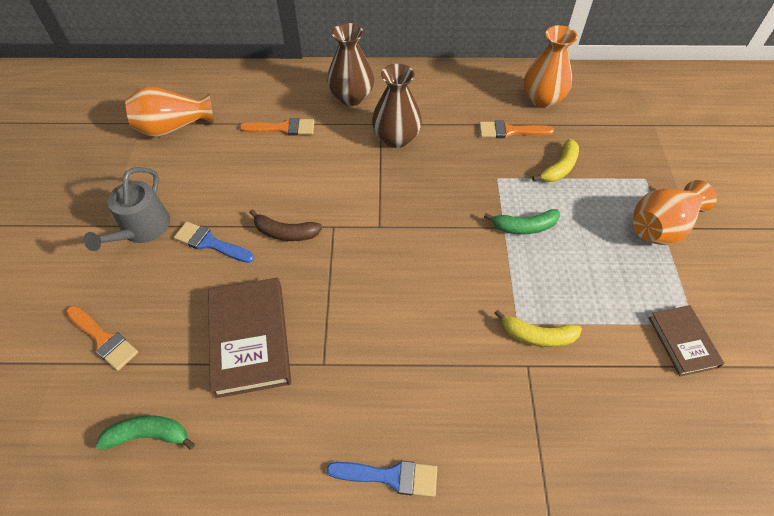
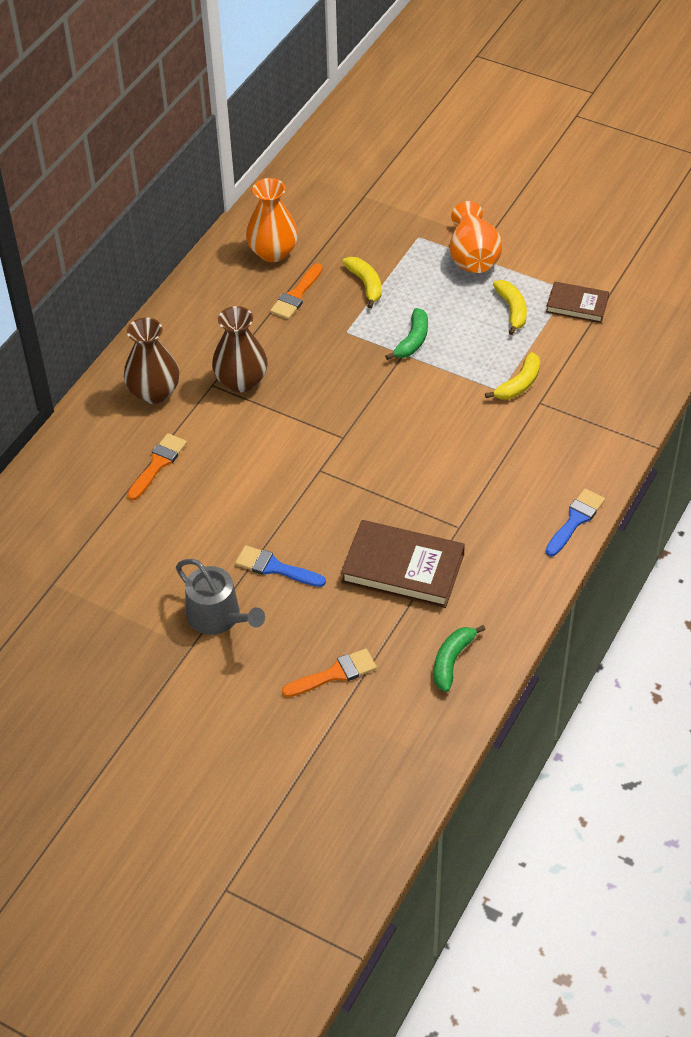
camera: 60 degrees left, 5 degrees down
orange vase [125,86,214,137] -> none
blue brush [174,221,254,263] -> blue brush turned 60 degrees clockwise [235,545,326,587]
brown banana [249,209,322,241] -> none
none -> yellow banana [493,280,527,335]

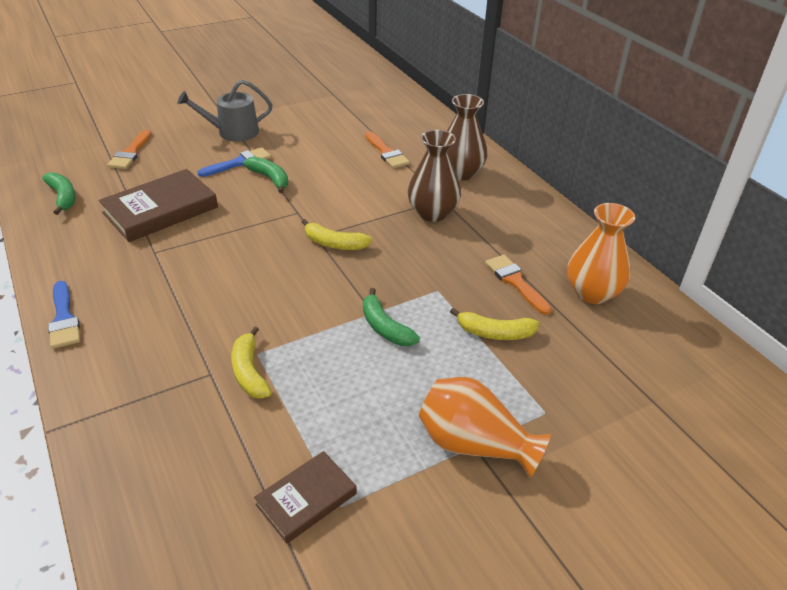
camera: 120 degrees right, 10 degrees down
yellow banana [493,280,527,335] -> yellow banana moved to [302,219,372,250]
none -> green banana [243,157,288,193]

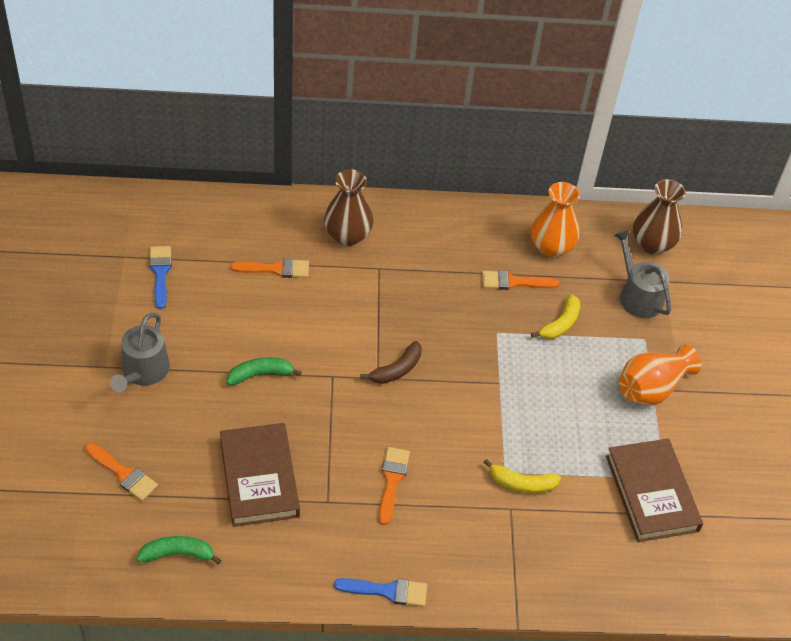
camera: 65 degrees left, 10 degrees up
blue brush [197,147,271,177] -> blue brush moved to [149,246,172,309]
brown book [254,451,357,544] -> brown book [606,439,703,542], size x1.70
yellow banana [302,219,372,250] -> brown banana [360,341,422,384]
green banana [363,288,420,346] -> none
brown vase [408,130,461,222] -> brown vase moved to [633,179,686,254]
none -> orange brush [379,447,410,525]
none -> grey watering can [614,230,671,318]

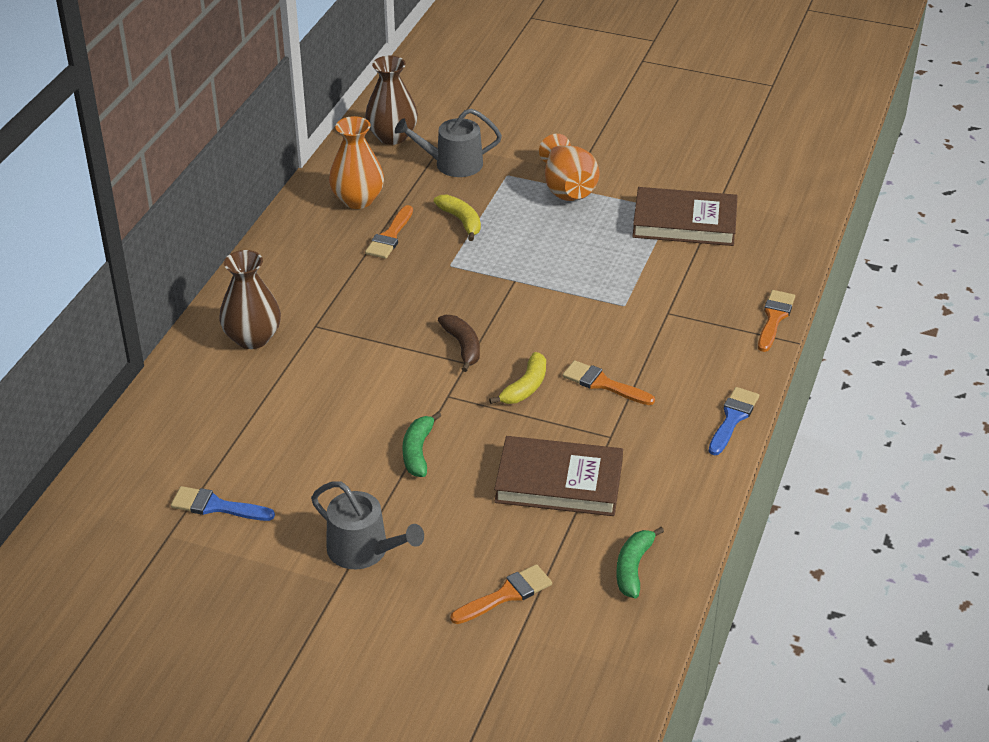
camera: 65 degrees left, 10 degrees down
orange brush [230,258,309,278] -> orange brush moved to [758,290,795,352]
yellow banana [484,459,561,493] -> yellow banana moved to [489,352,546,404]

